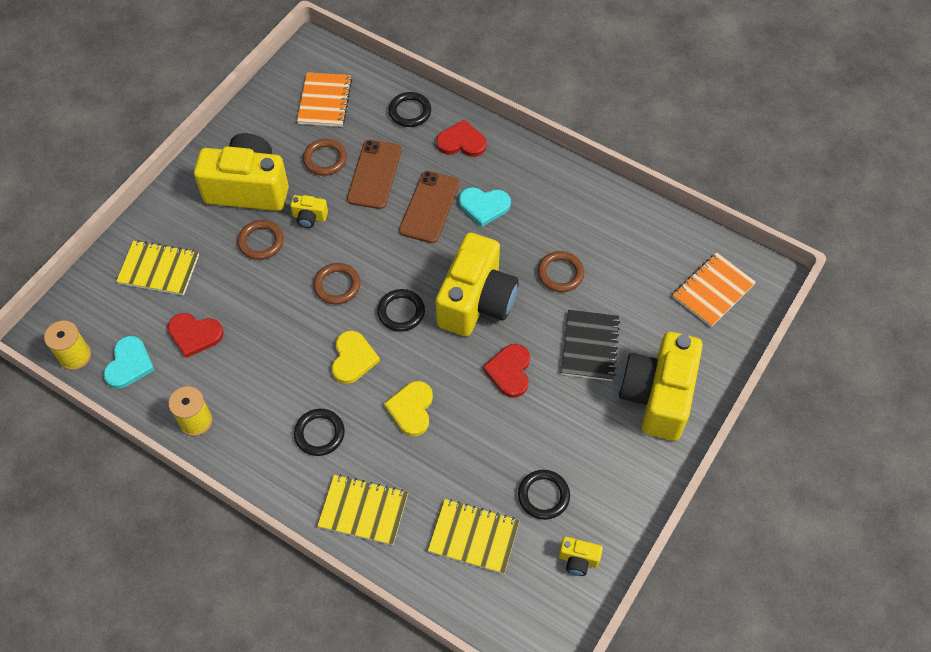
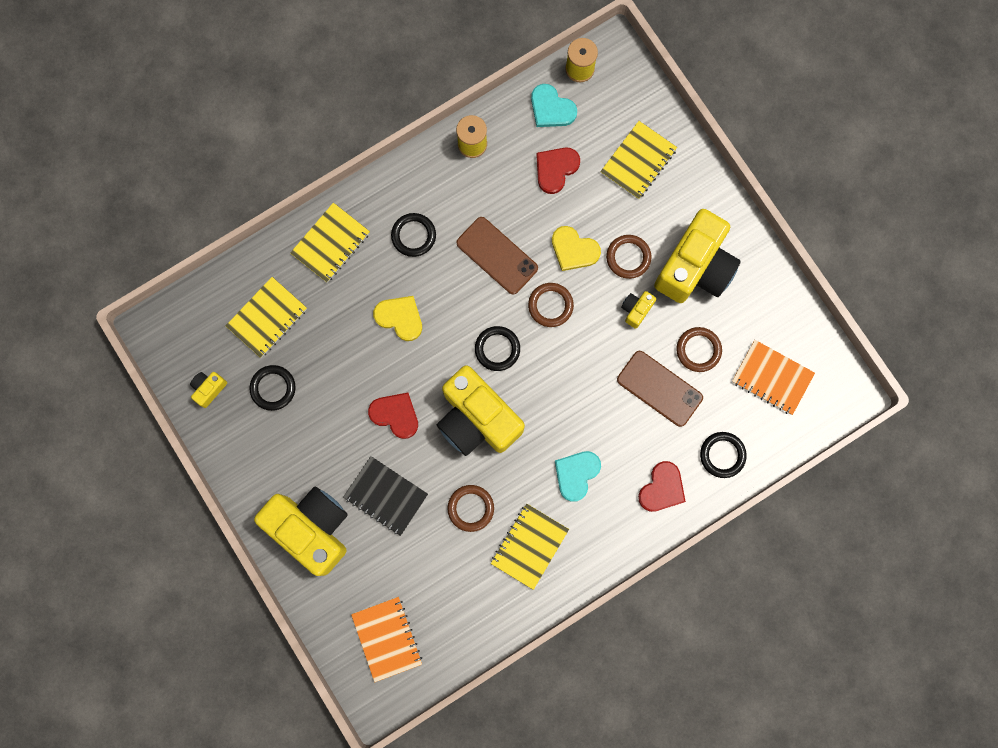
camera: 115 degrees right, 20 degrees up
yellow heart [332,331,380,384] -> yellow heart moved to [552,226,601,271]
brown phone [399,171,460,243] -> brown phone moved to [456,217,538,295]
none -> yellow notebook [491,504,569,590]

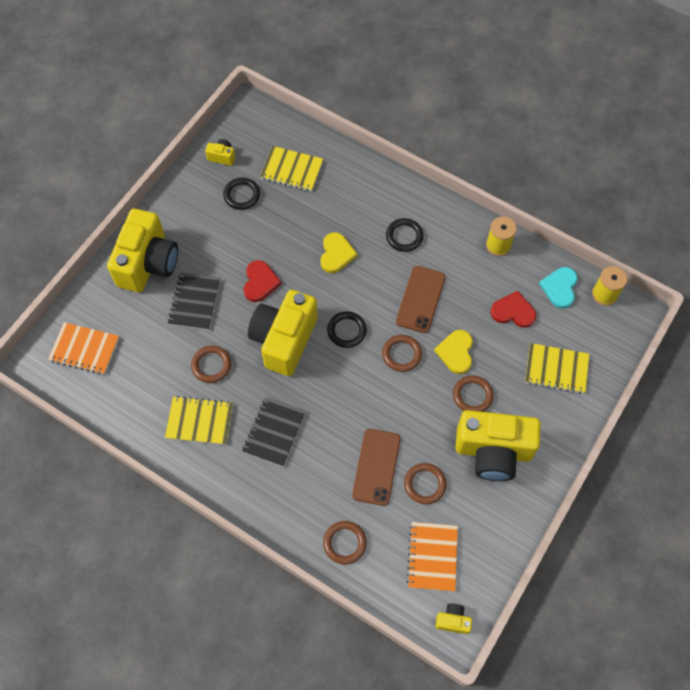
camera: 65 degrees right, 15 degrees down
yellow notebook [290,203,370,283] -> none
orange notebook [351,597,422,682] -> orange notebook turned 60 degrees clockwise [48,322,119,375]
turquoise heart [555,451,601,502] -> black notebook [242,397,306,467]
yellow camera [621,291,656,329] -> yellow camera moved to [436,603,472,634]
red heart [638,461,686,512] -> none
black ring [700,432,747,478] -> brown ring [323,521,367,564]

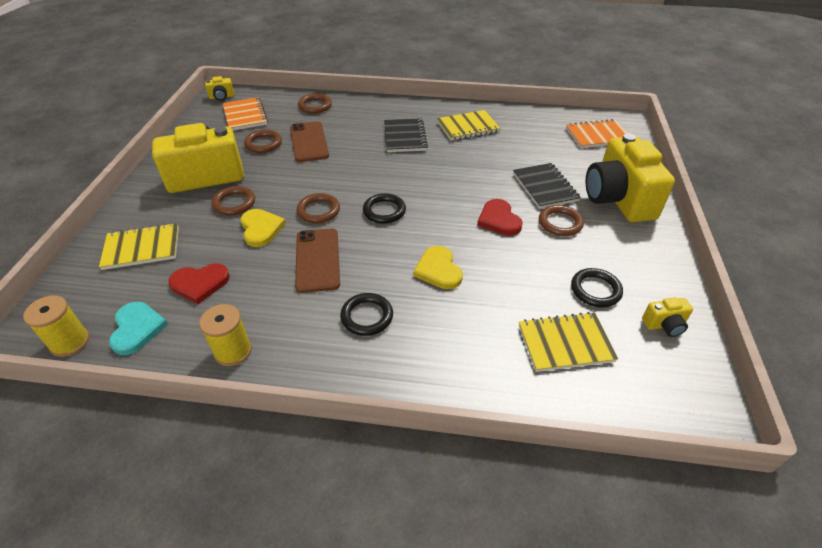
camera: 155 degrees right, 20 degrees down
brown ring [191,345,231,383] -> brown ring moved to [539,205,584,236]
yellow camera [248,290,318,376] -> none

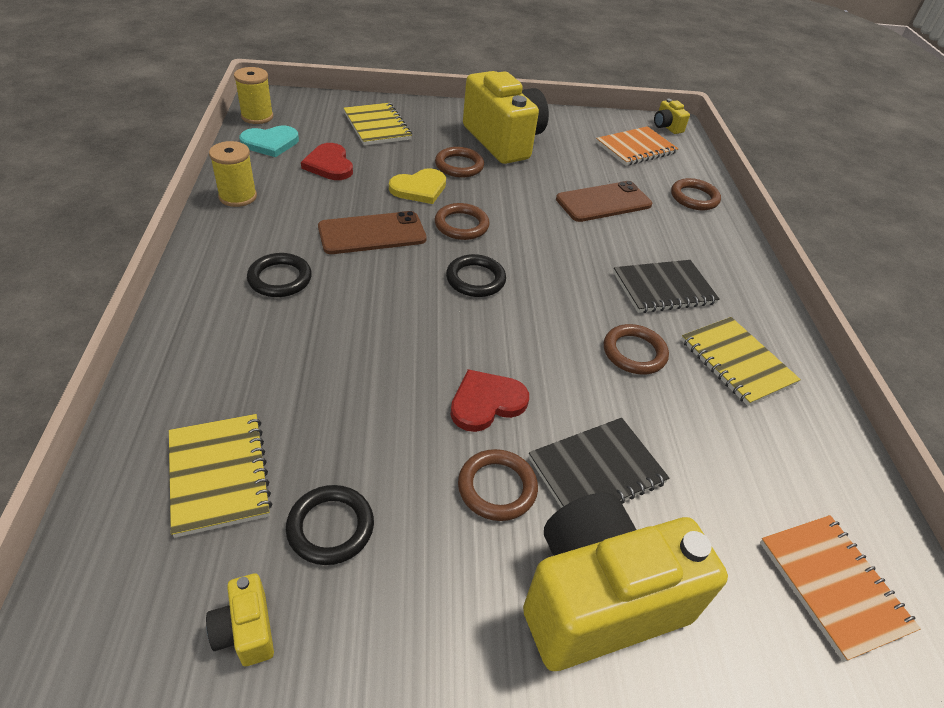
camera: 75 degrees right, 0 degrees up
brown ring [244,130,282,153] -> brown ring moved to [604,324,669,375]
yellow heart [413,246,463,289] -> none

